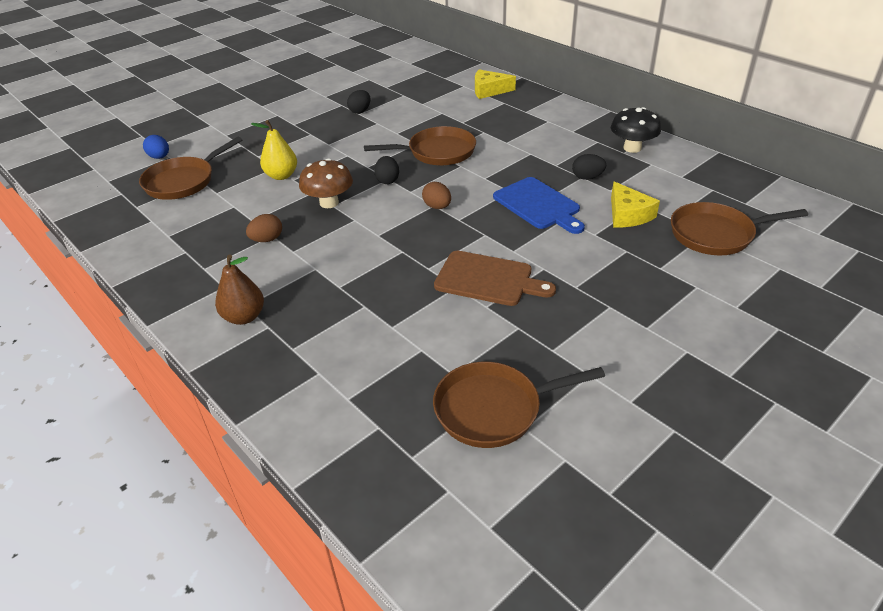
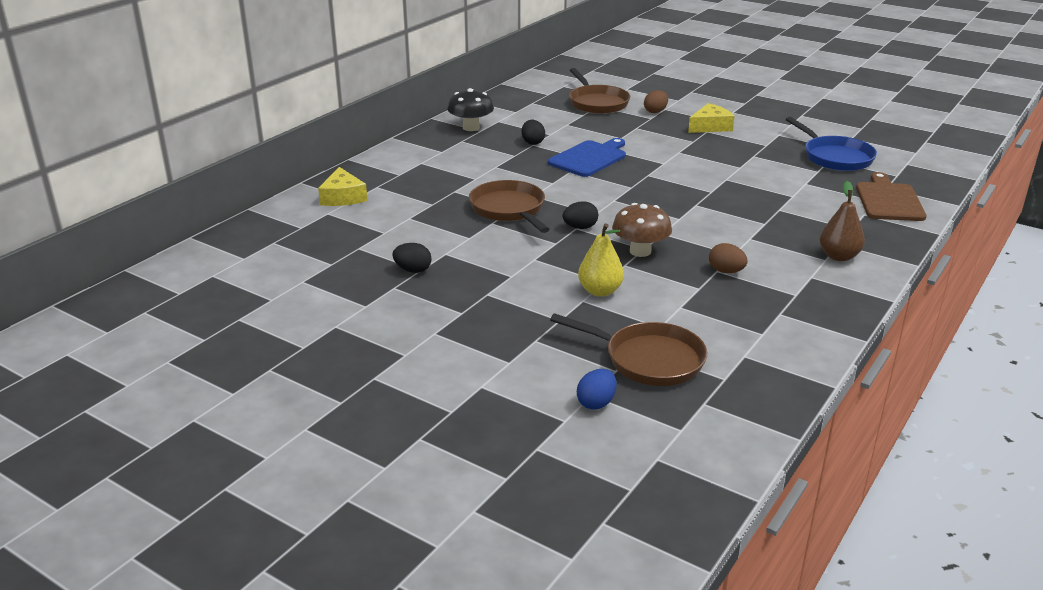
camera: 105 degrees left, 10 degrees down
brown egg [422,182,451,209] -> brown egg moved to [644,90,668,113]
brown pan [433,362,605,448] -> blue pan [786,117,877,171]
brown cutting board [434,251,556,306] -> brown cutting board moved to [856,172,927,221]
yellow cheese [611,181,660,227] -> yellow cheese moved to [688,103,735,133]

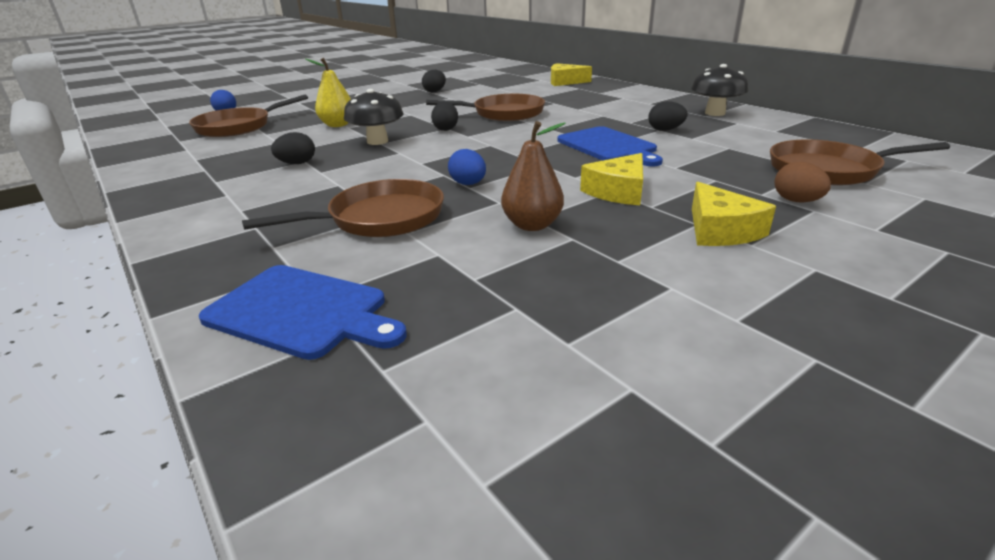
camera: 110 degrees right, 0 degrees up
brown mushroom [612,203,672,257] -> black mushroom [344,89,403,145]
brown egg [709,243,748,273] -> black egg [271,132,315,164]
blue pan [786,117,877,171] -> none
brown pear [820,181,865,261] -> brown pear moved to [501,121,566,231]
brown cutting board [856,172,927,221] -> blue cutting board [199,265,407,360]
none -> brown pan [242,179,444,237]
none -> blue egg [448,149,486,185]
none -> yellow cheese [580,153,643,205]

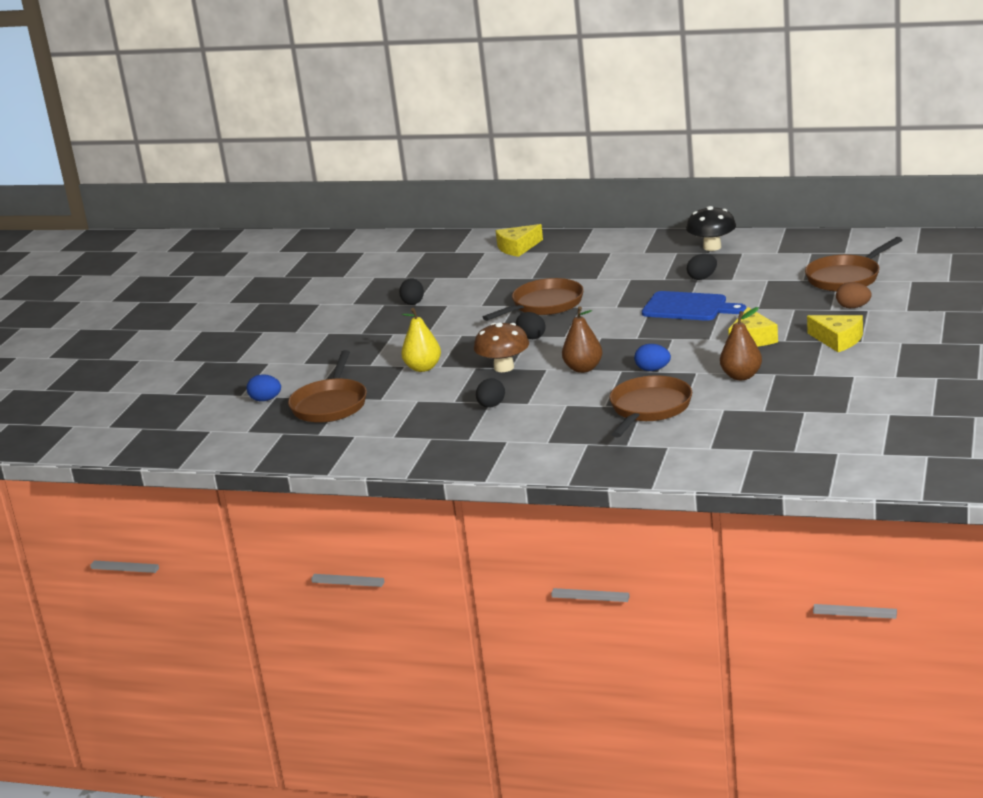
camera: 35 degrees left, 5 degrees down
blue cutting board [199,265,407,360] -> none
black mushroom [344,89,403,145] -> brown mushroom [474,322,529,372]
none -> brown pear [562,307,603,373]

